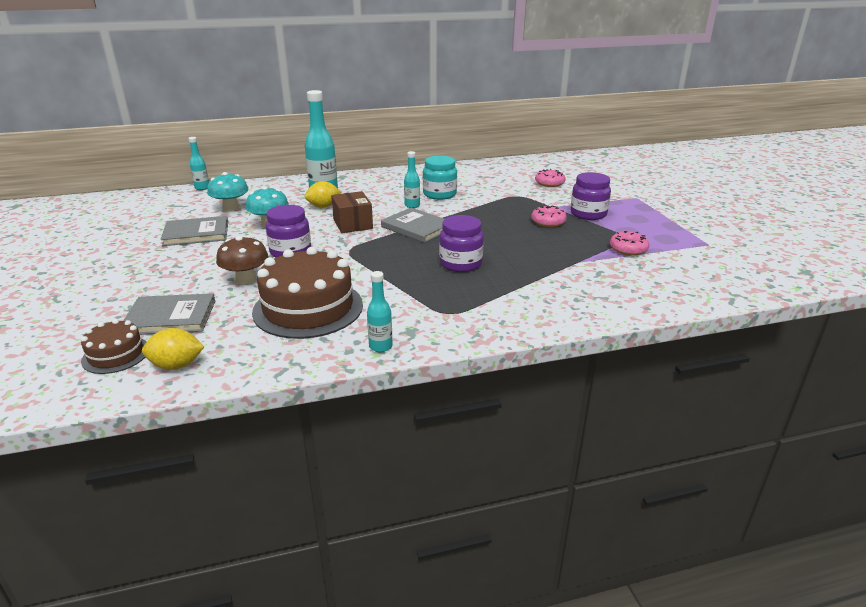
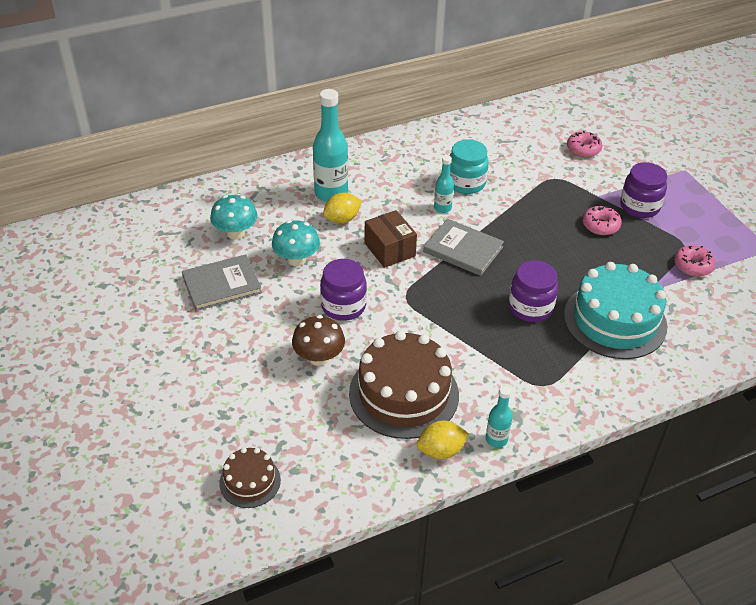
camera: 10 degrees left, 15 degrees up
grey book [123,293,215,335] -> none
yellow lemon [142,328,204,370] -> yellow lemon moved to [417,421,469,459]
turquoise bottle [188,137,209,190] -> none
none -> turquoise cake [564,262,667,359]

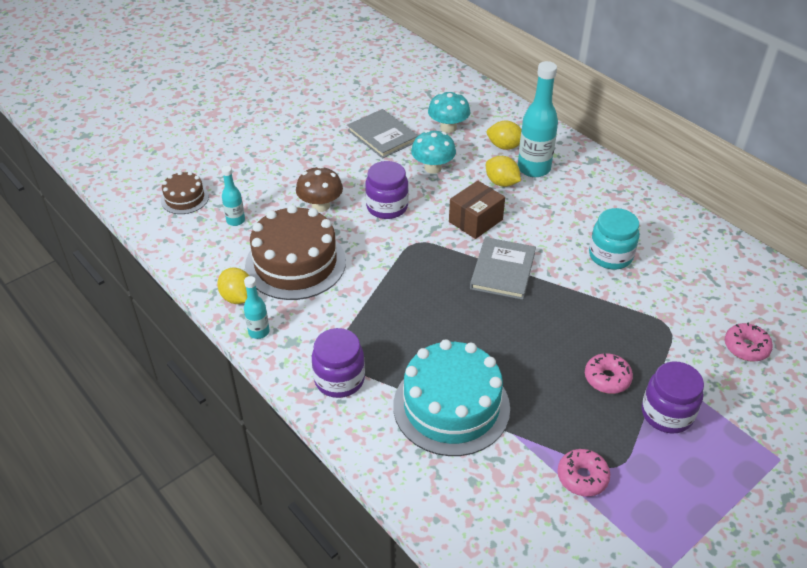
camera: 75 degrees right, 0 degrees up
turquoise bottle [434,155,454,213] -> turquoise bottle moved to [221,166,245,226]
purple jar [509,260,558,322] -> purple jar moved to [312,328,365,398]
none -> yellow lemon [487,120,521,150]

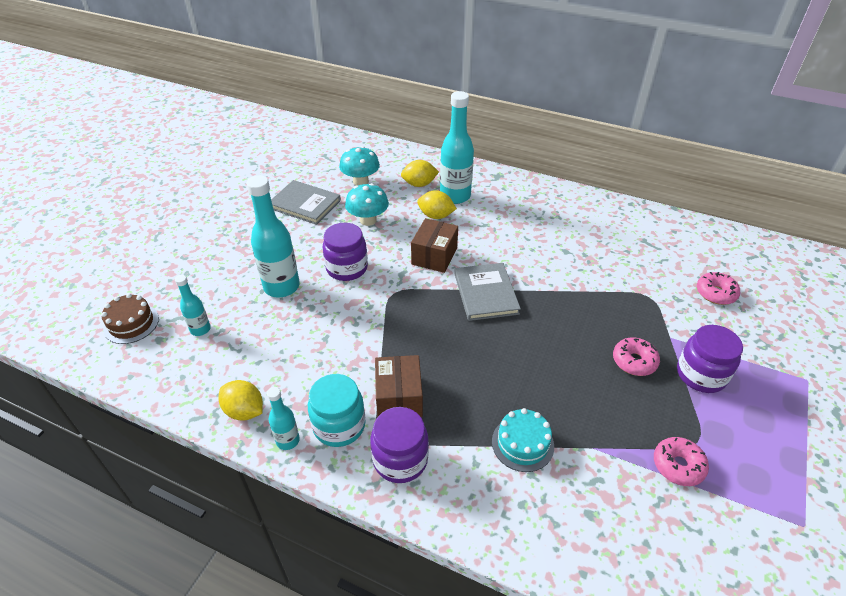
camera: 25 degrees left, 0 degrees up
brown cake [245,205,346,300] -> none
brown mushroom [296,166,343,212] -> turquoise bottle [247,175,300,297]
turquoise cake [393,339,510,456] -> turquoise cake [492,408,554,472], size x0.51
turquoise jar [589,208,640,270] -> turquoise jar moved to [308,374,366,447]
none -> brown box [375,355,423,417]

